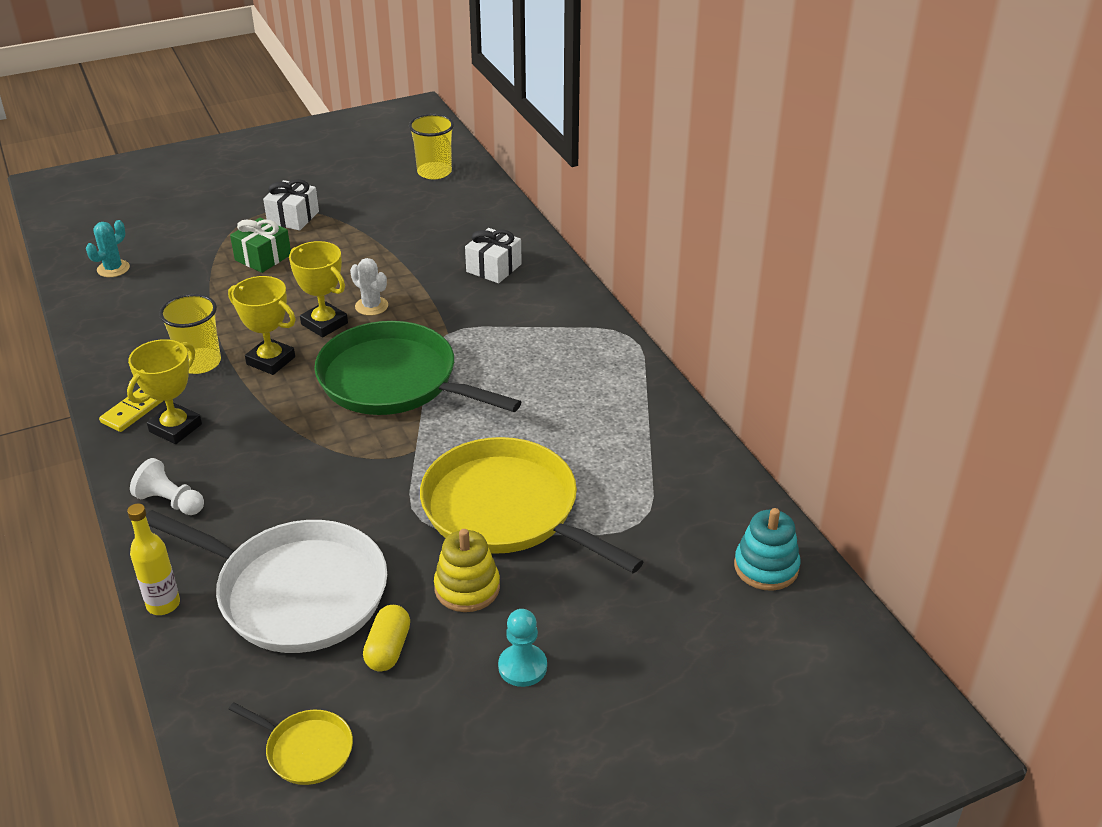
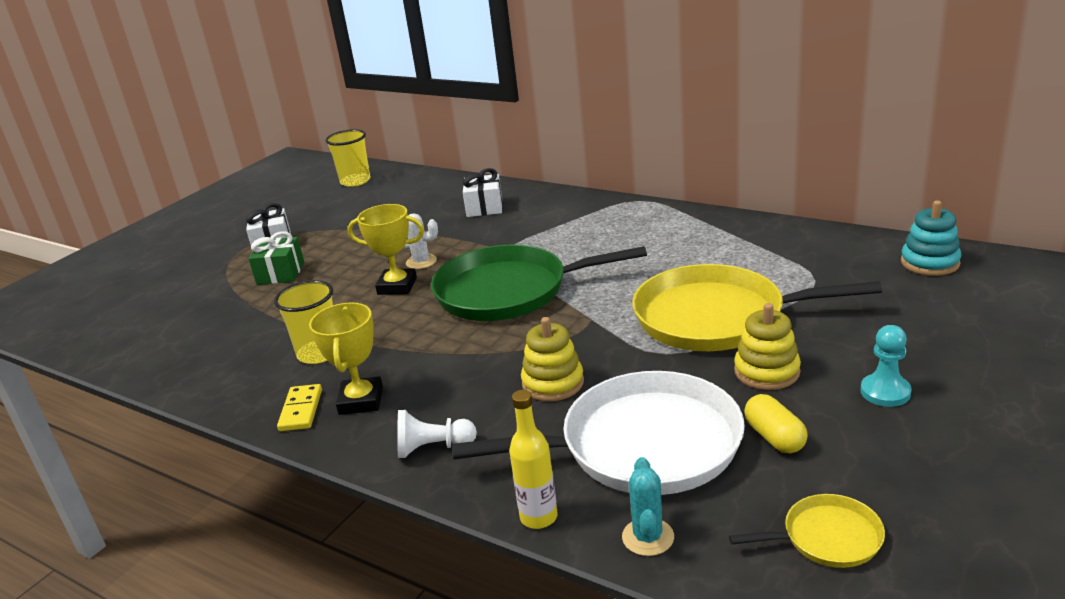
camera: 30 degrees left, 10 degrees down
turquoise cactus [86,220,130,277] -> turquoise cactus moved to [622,457,674,556]
yellow trophy [228,276,296,375] -> none
none -> yellow stacking toy [521,317,584,401]

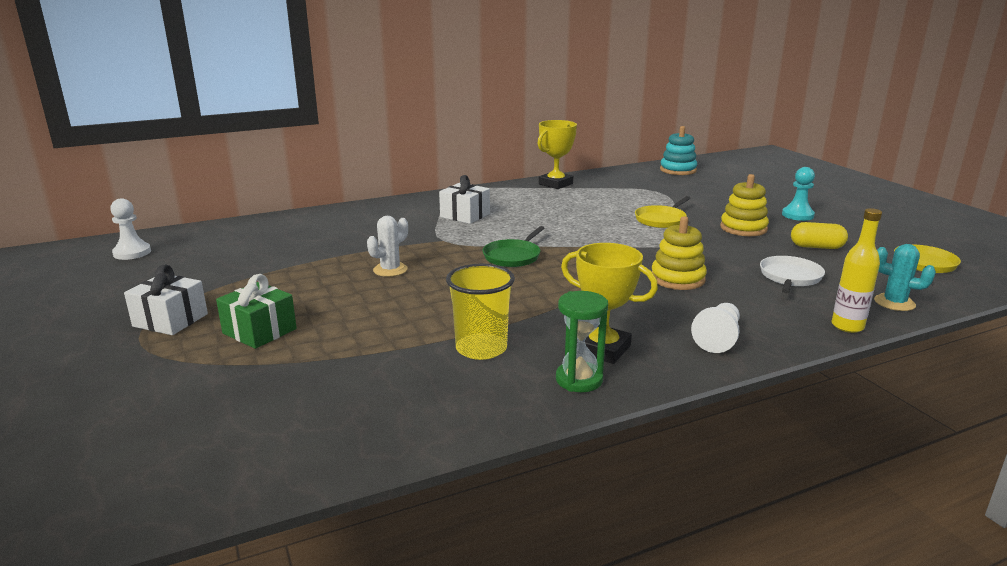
camera: 60 degrees left, 5 degrees down
yellow domino [277,384,322,431] -> green hourglass [556,291,608,392]
yellow cup [326,129,371,187] -> white pawn [110,198,151,260]
yellow trophy [347,204,424,295] -> yellow trophy moved to [537,120,577,189]
green pan [431,245,647,321] -> green pan [483,226,545,267], size x0.45
white pan [452,371,745,495] -> white pan [760,256,825,294], size x0.45
white gift [463,168,503,217] -> white gift moved to [439,175,490,224]
yellow pan [632,264,882,351] -> yellow pan [635,196,691,228], size x0.45

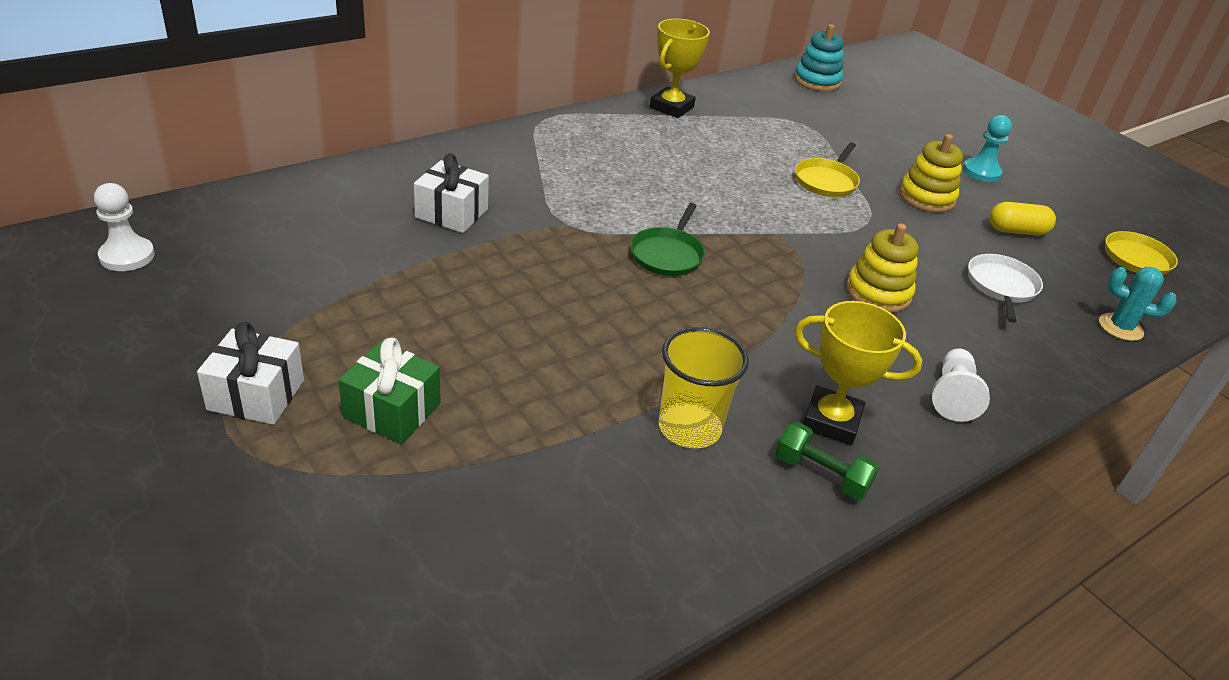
camera: 15 degrees left, 15 degrees up
white cactus [367,216,408,277] -> none
white gift [439,175,490,224] -> white gift moved to [414,153,489,233]
green hourglass [556,291,608,392] -> green dumbbell [775,422,880,500]
yellow bottle [831,208,882,333] -> none

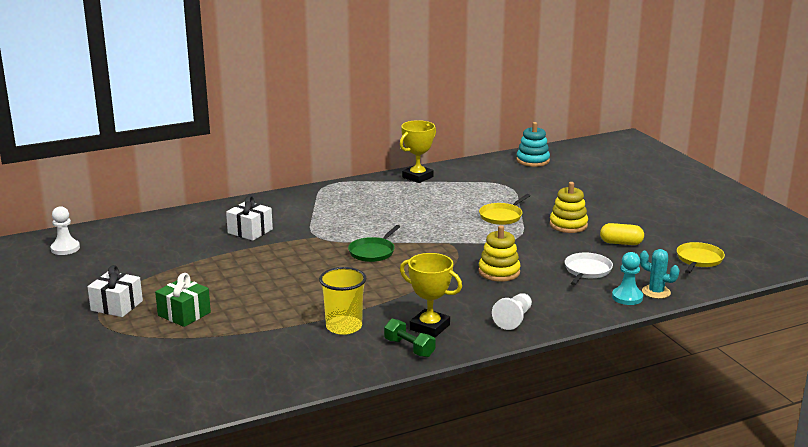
camera: 15 degrees right, 15 degrees down
turquoise pawn [963,115,1012,182] -> turquoise pawn moved to [612,252,643,305]

